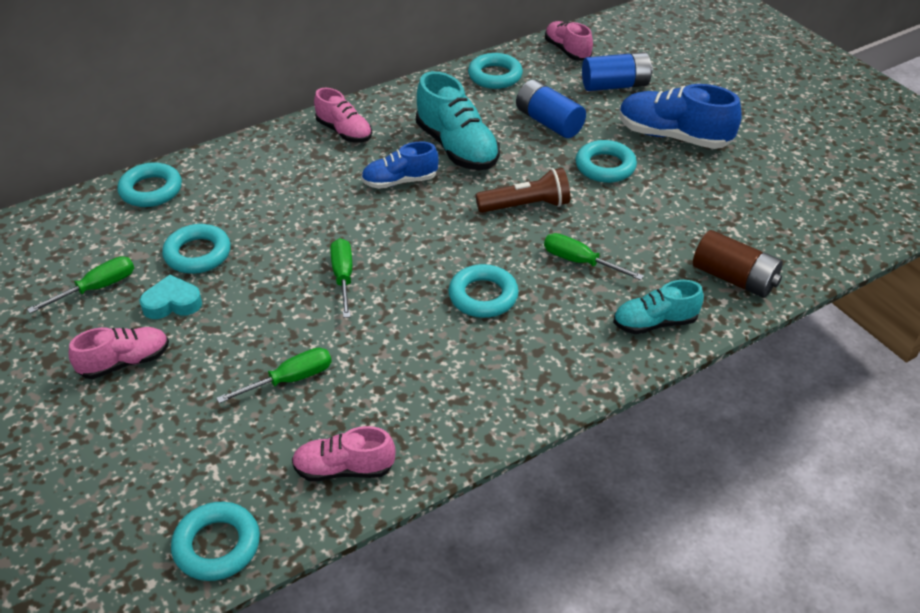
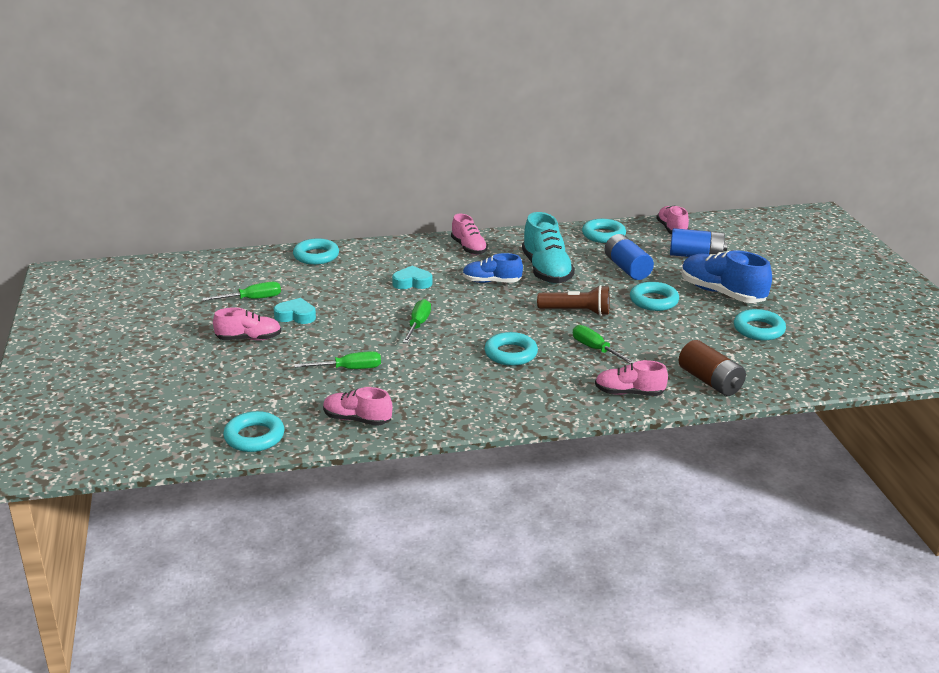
camera: 20 degrees right, 15 degrees down
turquoise ring [162,224,231,274] -> turquoise ring moved to [734,309,786,341]
turquoise shoe [613,280,704,334] -> pink shoe [595,360,668,396]
none -> turquoise heart [392,266,432,289]

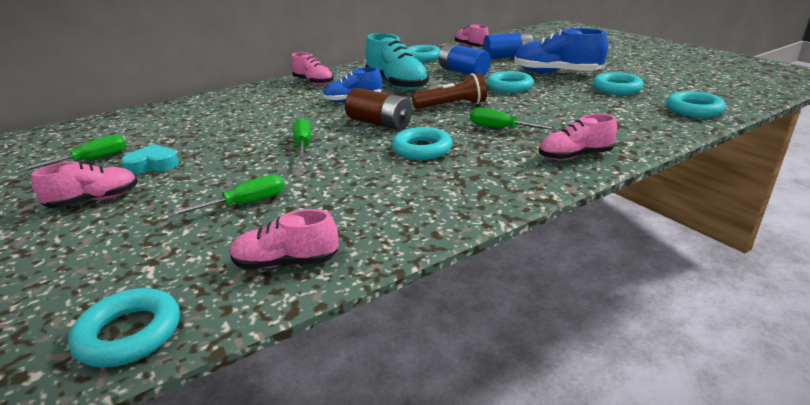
camera: 20 degrees left, 0 degrees up
turquoise ring [293,238,339,265] -> turquoise ring moved to [666,91,726,118]
turquoise heart [392,266,432,289] -> none
brown battery [679,340,746,396] -> brown battery moved to [345,88,412,130]

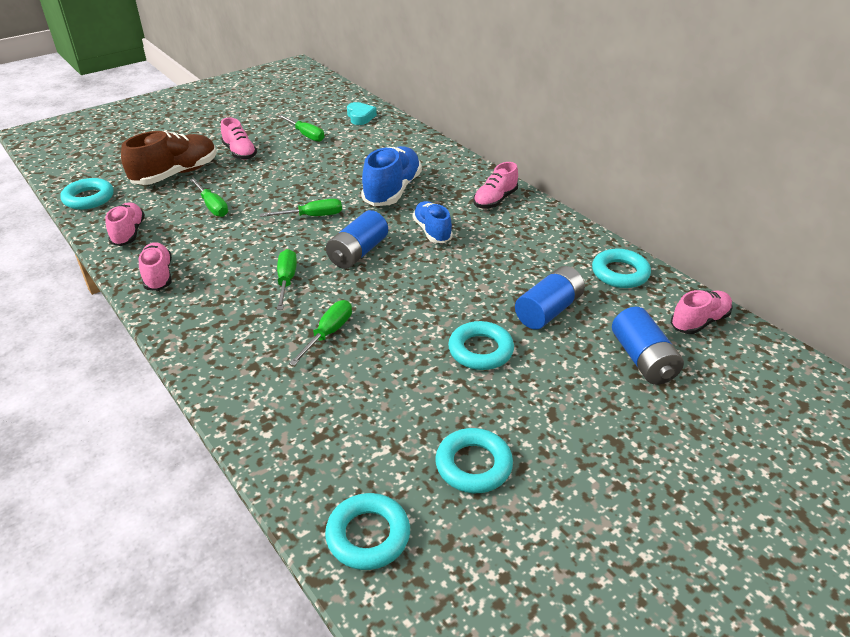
camera: 85 degrees right, 10 degrees up
turquoise heart [121,144,179,175] -> turquoise heart moved to [347,102,377,125]
brown battery [345,88,412,130] -> blue battery [326,210,388,269]
turquoise shoe [365,33,429,90] -> none
turquoise ring [392,127,452,160] -> green screwdriver [277,249,297,310]
brown flashlight [412,73,487,109] -> none
blue shoe [514,28,608,73] -> blue shoe moved to [361,146,422,206]
pink shoe [539,114,617,160] -> pink shoe moved to [139,242,172,291]
none -> brown shoe [121,131,217,185]

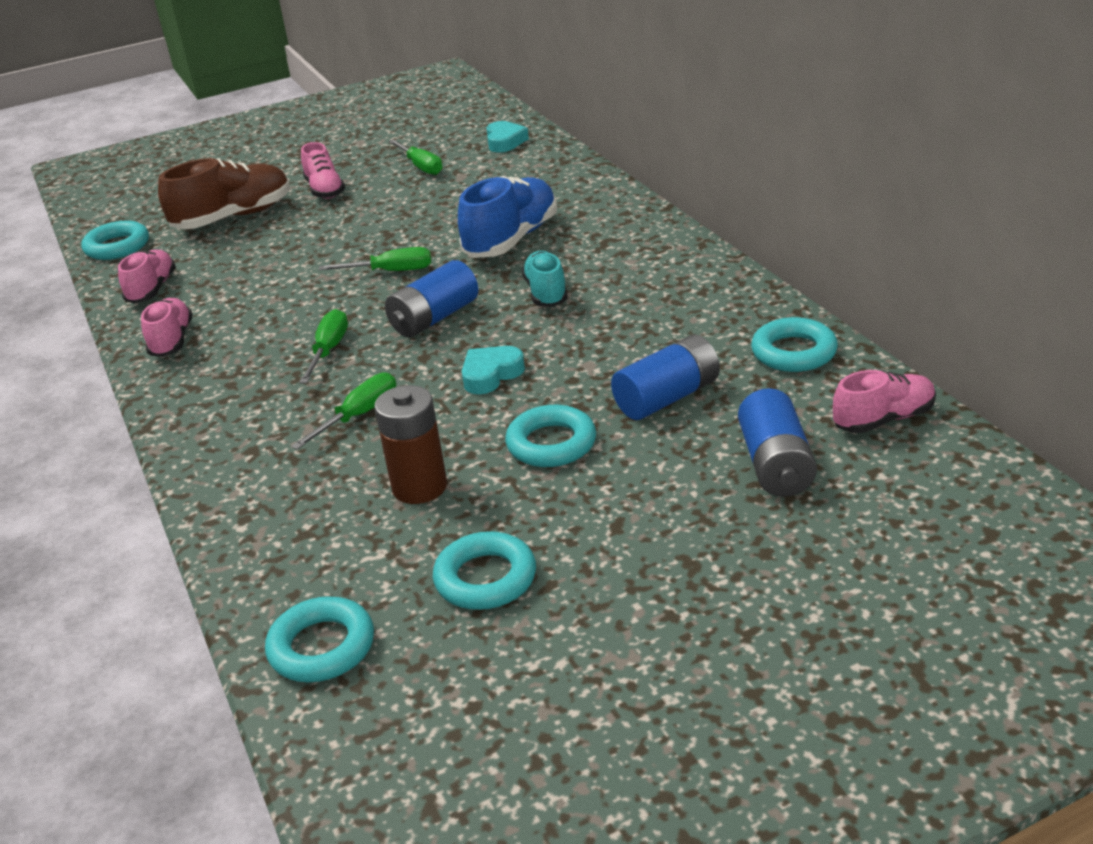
camera: 15 degrees right, 5 degrees down
green screwdriver [190,178,228,217] -> none
blue shoe [413,201,453,243] -> turquoise shoe [522,250,568,307]
pink shoe [473,162,518,208] -> none
none -> brown battery [374,385,447,504]
none -> turquoise heart [462,346,525,394]

